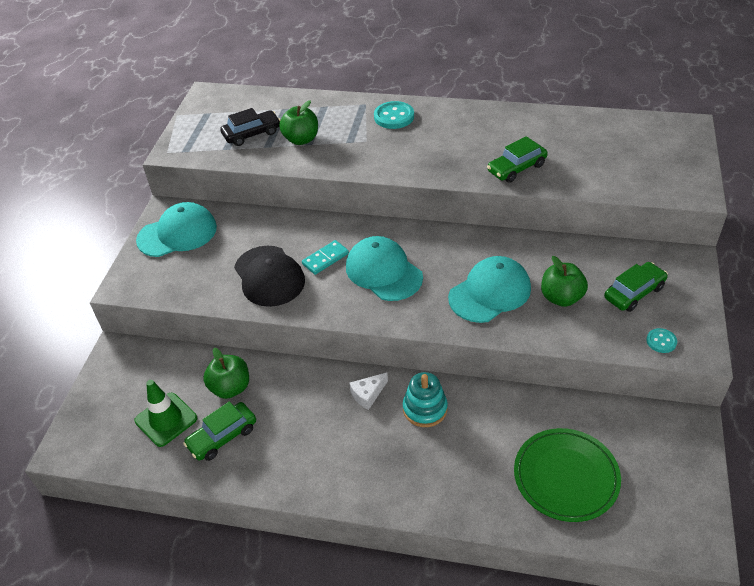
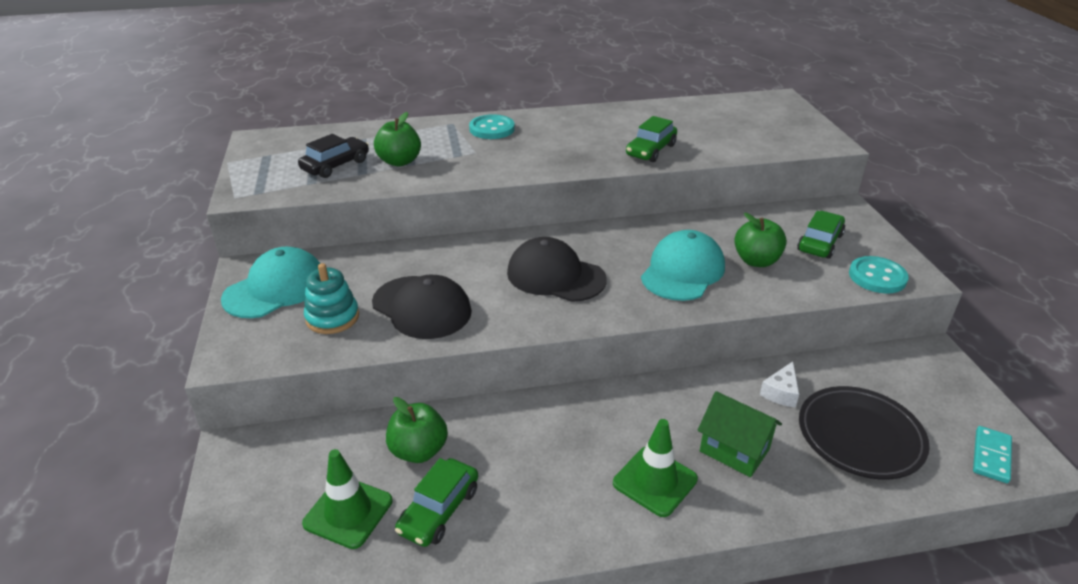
camera: 25 degrees left, 10 degrees down
turquoise domino [302,240,349,275] -> turquoise domino moved to [973,426,1012,483]
turquoise cap [346,236,423,301] -> black cap [507,237,607,302]
white cheese [349,372,388,410] -> white cheese moved to [760,361,799,408]
turquoise stacking toy [403,372,448,427] -> turquoise stacking toy moved to [304,263,359,334]
green plate [514,428,621,522] -> black plate [799,386,930,480]
turquoise button [646,328,677,353] -> turquoise button [849,256,909,294], size x1.75
none -> green traffic cone [613,419,698,517]
none -> green house [698,391,782,477]

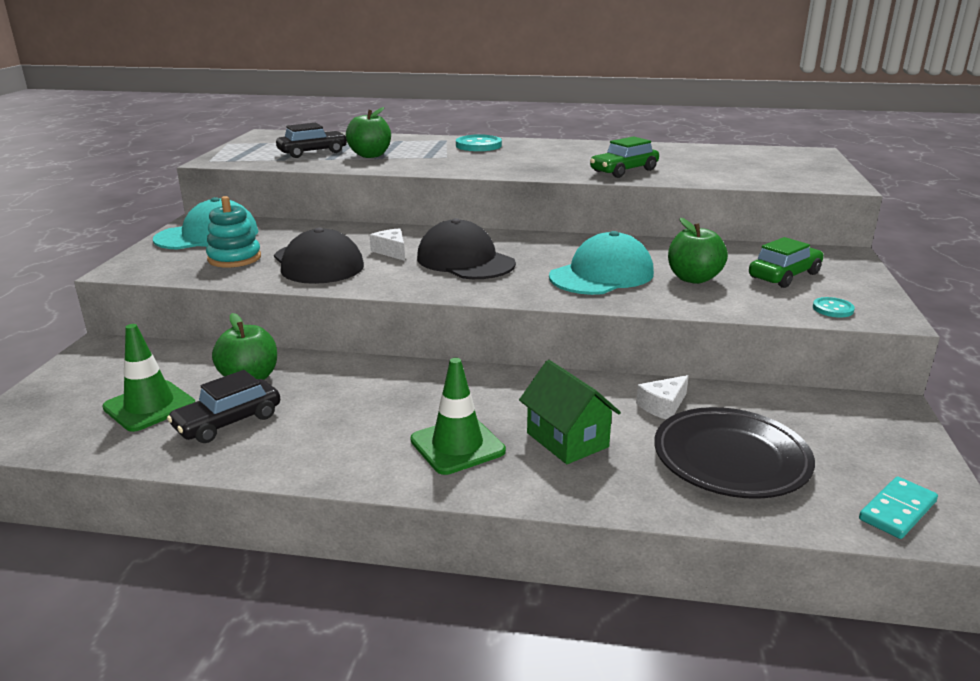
camera: 20 degrees right, 10 degrees down
green car [395,458,478,547] -> black car [167,370,280,443]
turquoise button [849,256,909,294] -> turquoise button [813,297,855,318], size x0.57
none -> white cheese [370,228,405,261]

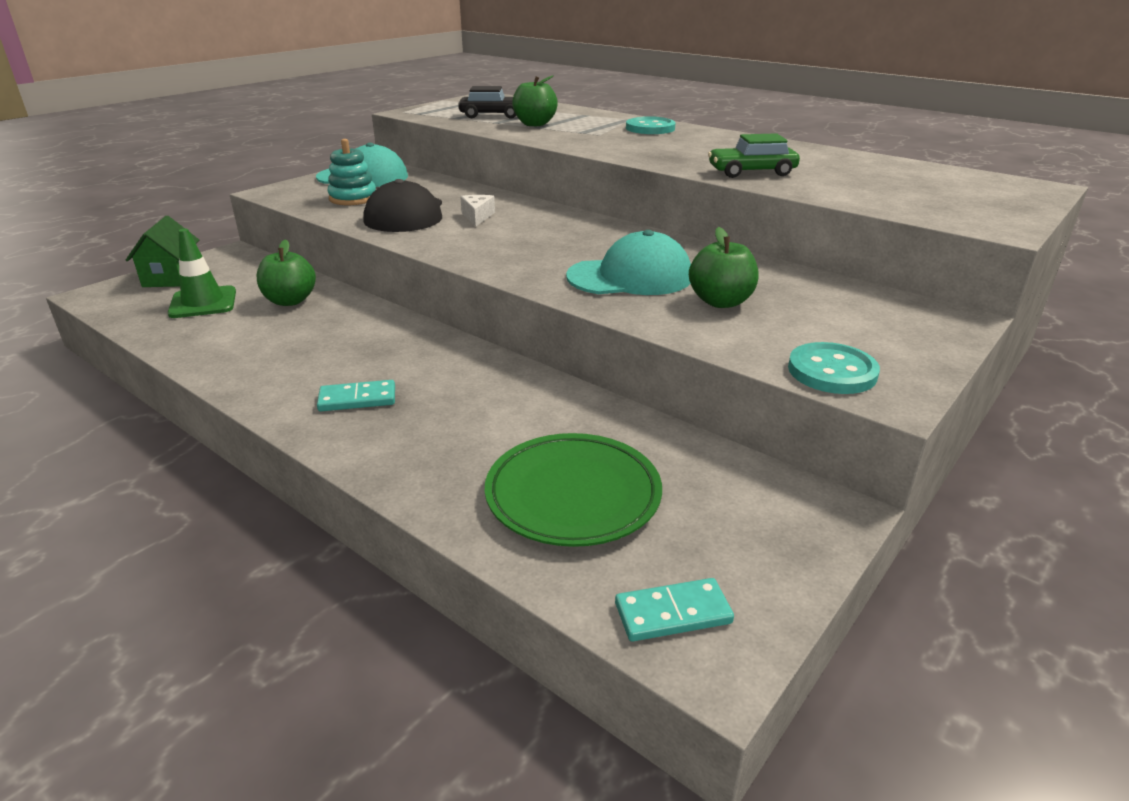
camera: 30 degrees right, 5 degrees up
black car [167,370,280,443] -> none
green traffic cone [410,358,506,475] -> turquoise domino [317,380,395,411]
black cap [417,218,516,279] -> none
green house [519,360,621,464] -> green house moved to [126,216,199,287]
white cheese [636,375,689,419] -> none
black plate [654,407,815,499] -> green plate [485,433,662,547]
green car [749,237,824,288] -> none
turquoise button [813,297,855,318] -> turquoise button [788,342,880,394], size x1.75

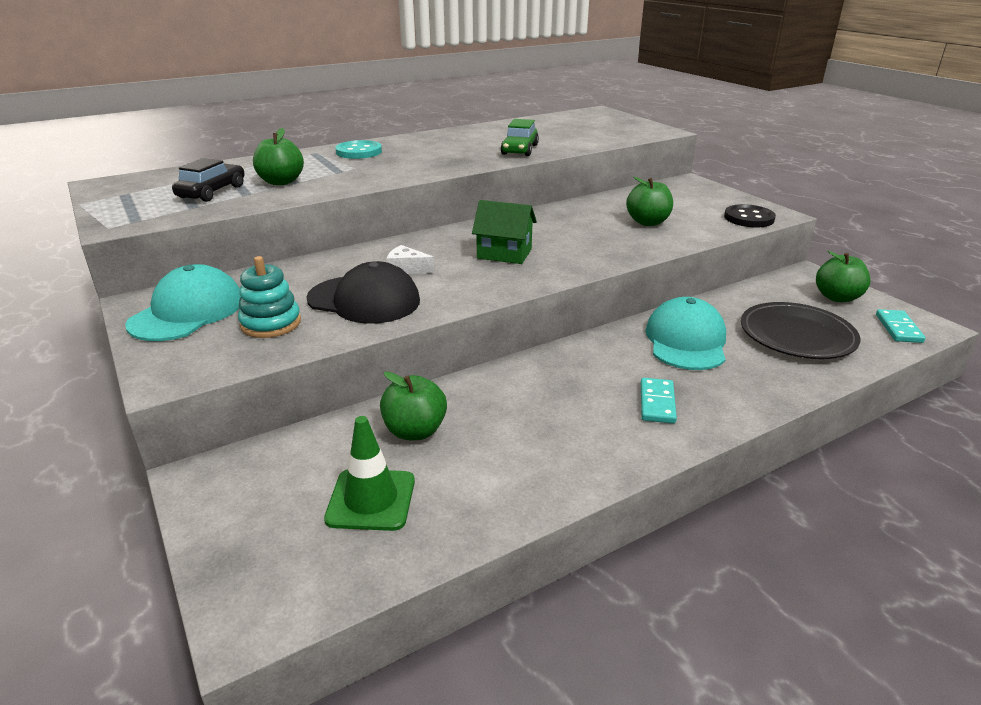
camera: 70 degrees left, 0 degrees up
green house [126,216,199,287] -> green house moved to [472,200,537,264]
green plate [485,433,662,547] -> black plate [741,302,860,359]
turquoise cap [566,230,691,295] -> turquoise cap moved to [645,297,726,370]
turquoise button [788,342,880,394] -> black button [724,204,776,227]
none -> green apple [816,251,871,302]

